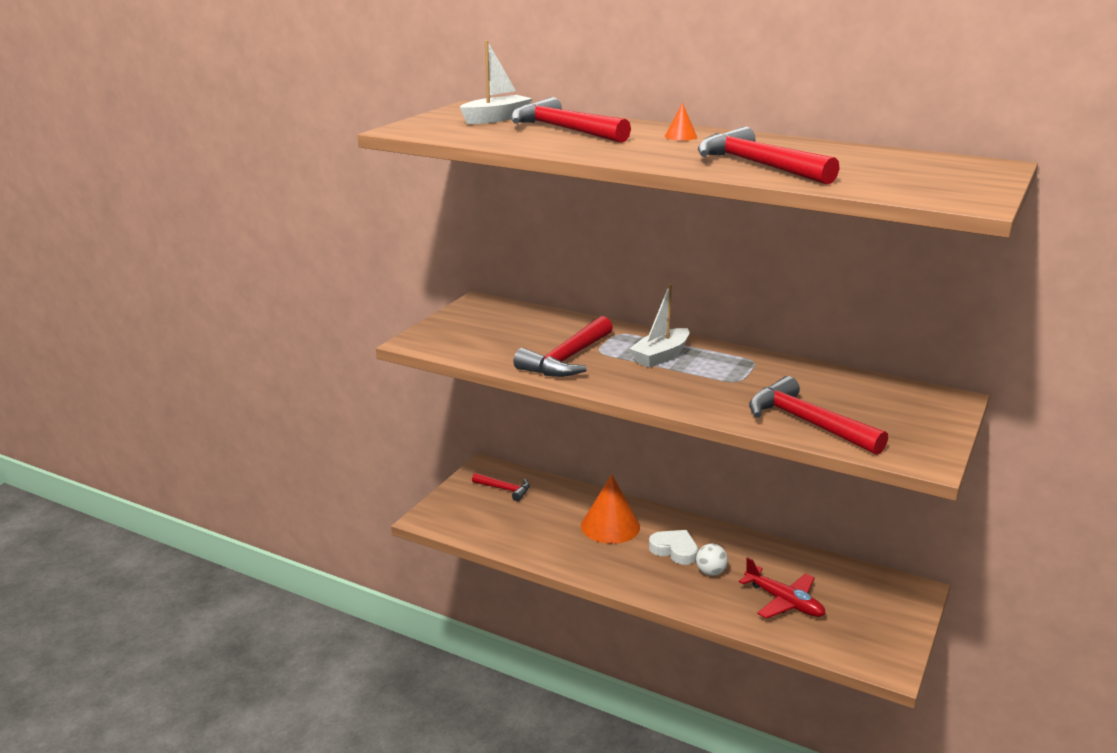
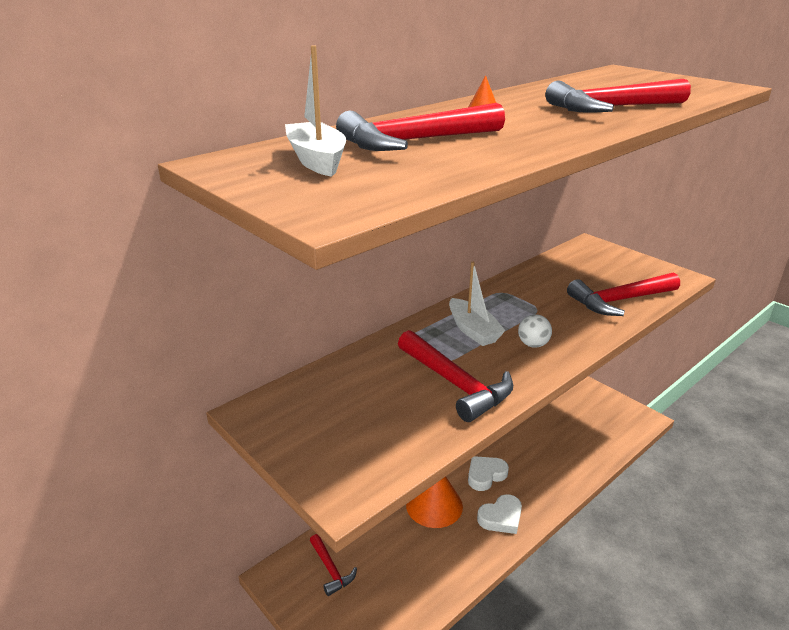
camera: 70 degrees left, 5 degrees up
red hammer [472,473,530,501] -> red hammer turned 105 degrees clockwise [310,534,357,596]
white ball [696,544,728,576] -> white ball moved to [518,314,552,348]
red plane [738,557,826,619] -> none
none -> white heart [477,494,522,534]

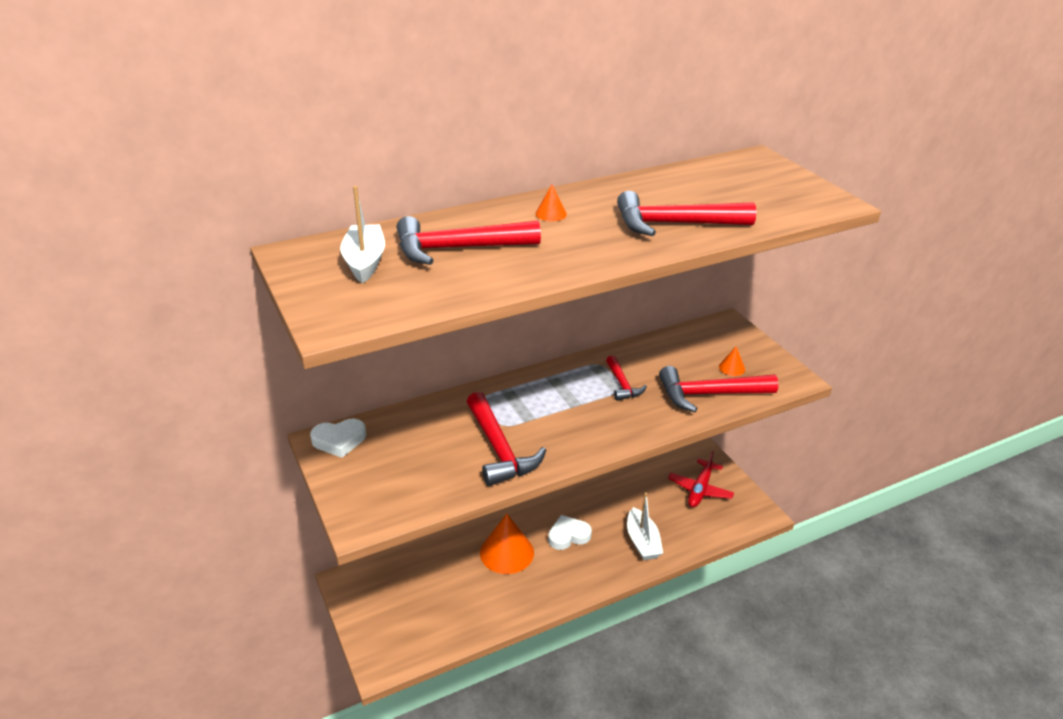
camera: 15 degrees right, 5 degrees up
red hammer [310,534,357,596] -> red hammer moved to [606,355,647,401]
white boat [449,261,506,346] -> white boat moved to [627,492,663,560]
white heart [477,494,522,534] -> white heart moved to [310,419,366,458]
white ball [518,314,552,348] -> none
none -> red plane [668,451,734,507]
none -> orange cone [719,347,745,376]

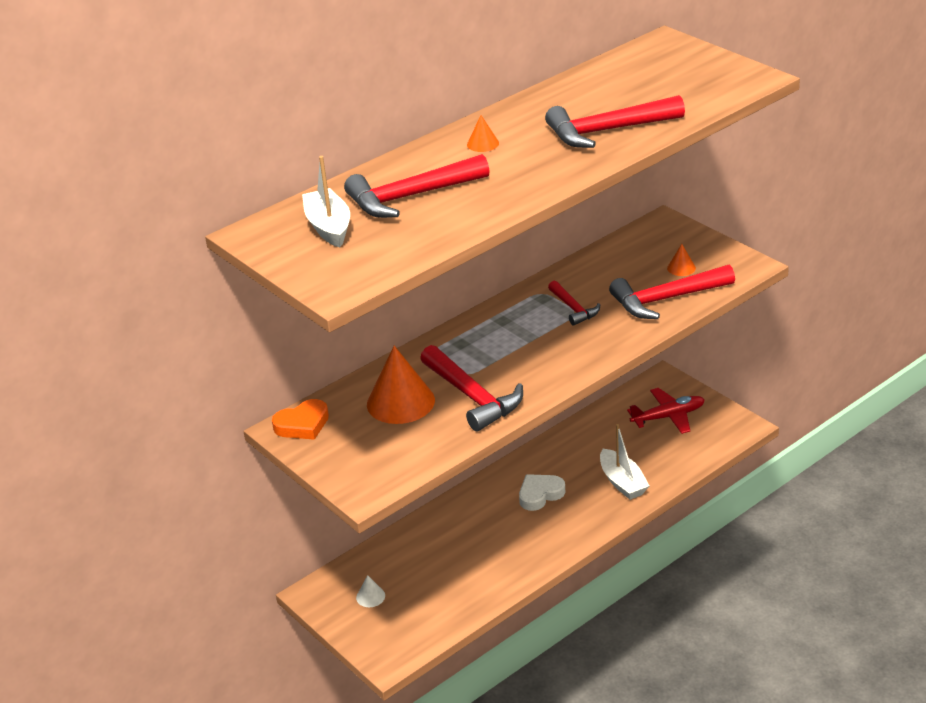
camera: 10 degrees left, 0 degrees up
white heart [310,419,366,458] -> orange heart [272,399,329,440]
orange cone [480,514,534,574] -> orange cone moved to [367,346,435,424]
red plane [668,451,734,507] -> red plane turned 120 degrees counterclockwise [627,388,705,434]
none -> white cone [356,575,385,607]

